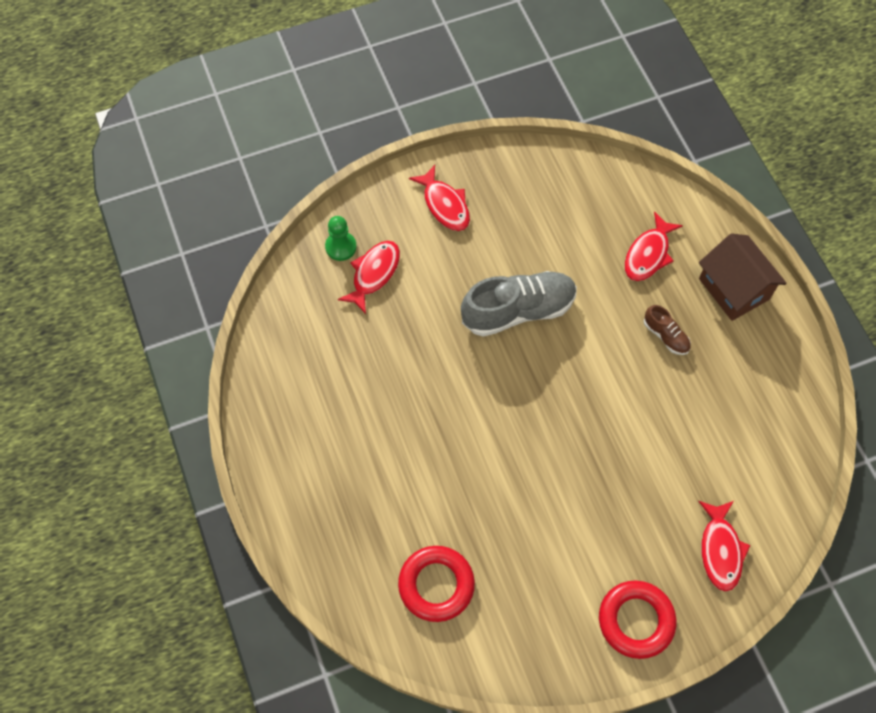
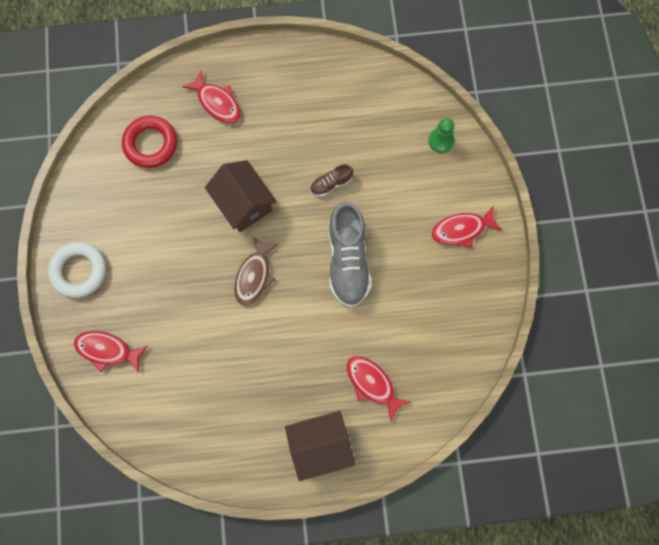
camera: 105 degrees right, 10 degrees up
red fish [338,241,400,314] -> red fish moved to [182,71,241,123]
red ring [599,581,677,659] -> white ring [48,242,106,298]
brown shoe [644,305,691,355] -> brown shoe moved to [310,164,353,197]
none -> brown house [205,160,277,232]
none -> brown fish [234,237,278,305]

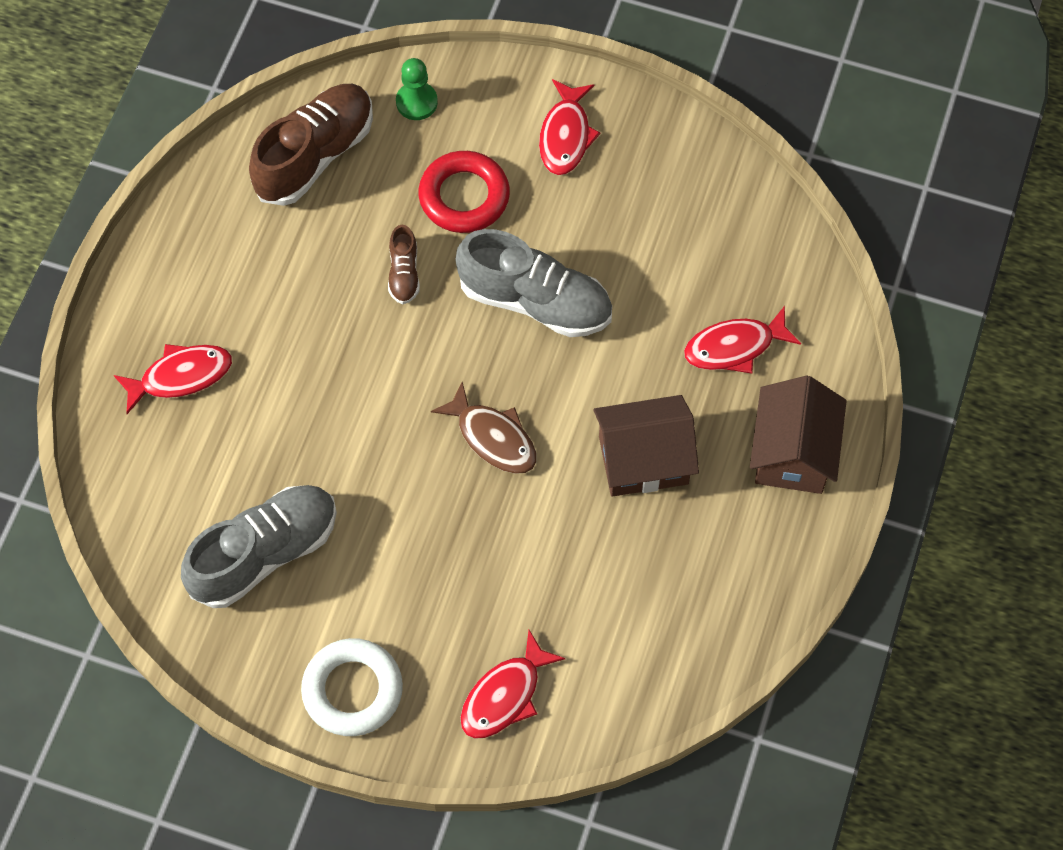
camera: 65 degrees left, 10 degrees down
red ring [122,116,177,168] -> red ring moved to [418,151,510,233]
brown house [205,160,277,232] -> brown house moved to [594,395,699,497]
none -> grey shoe [181,485,337,608]
none -> brown shoe [249,84,373,206]

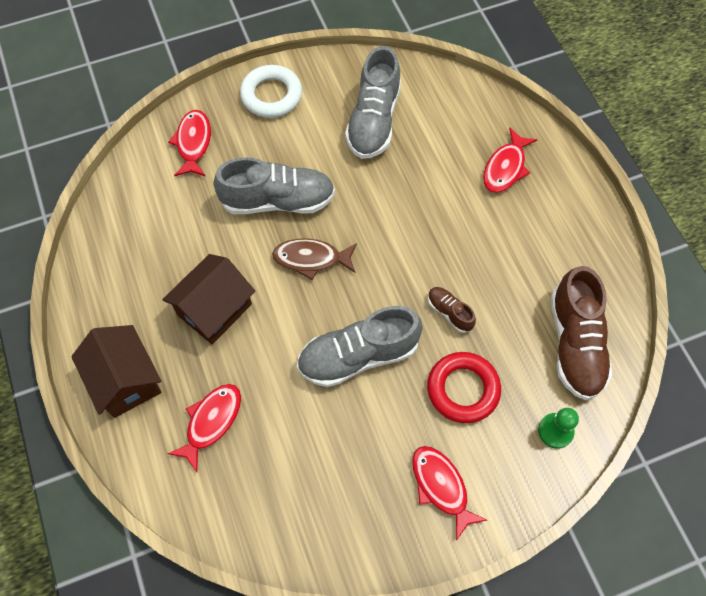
camera: 140 degrees right, 0 degrees up
none -> grey shoe [213,157,335,214]

